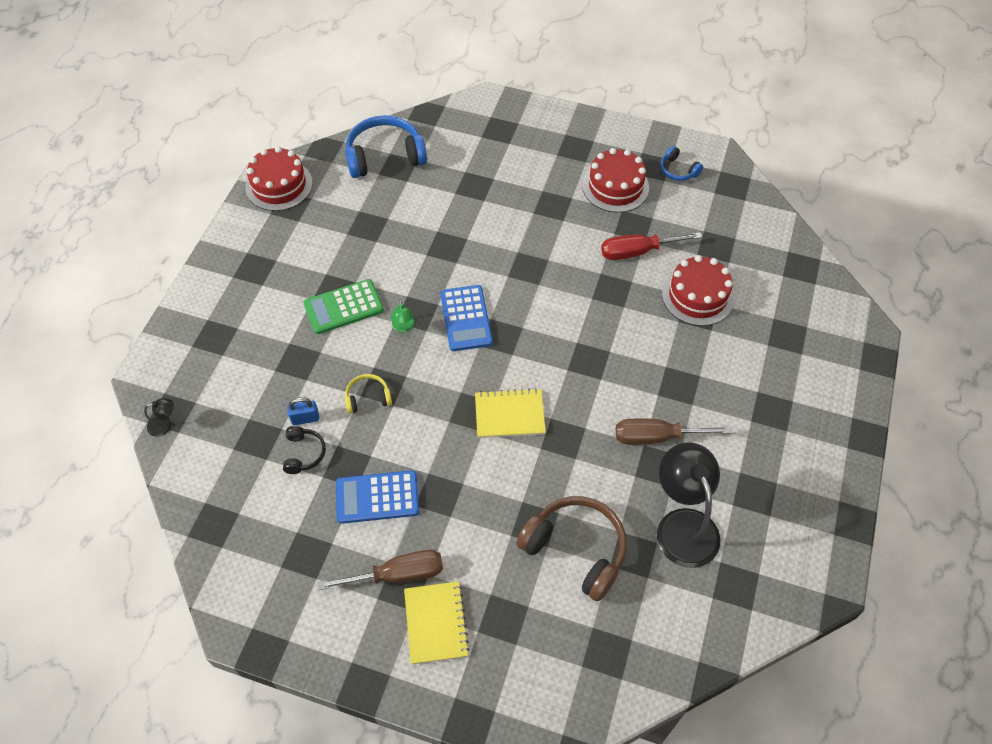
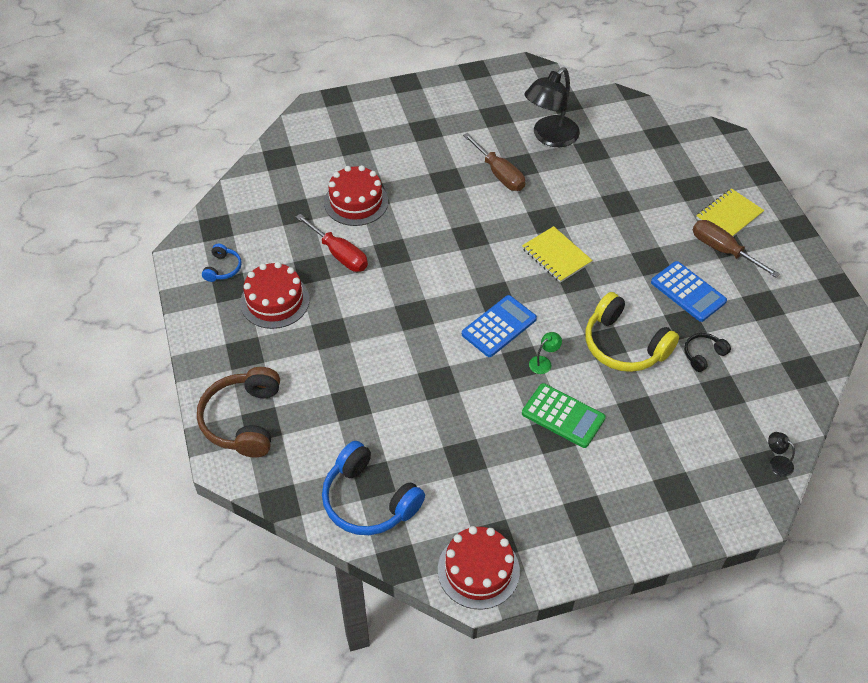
camera: 125 degrees left, 5 degrees down
blue padlock [287,397,319,425] -> none
yellow headphones [345,374,392,414] -> yellow headphones [586,292,679,372], size x2.02
brown headphones [516,496,627,601] -> brown headphones moved to [197,367,280,457]

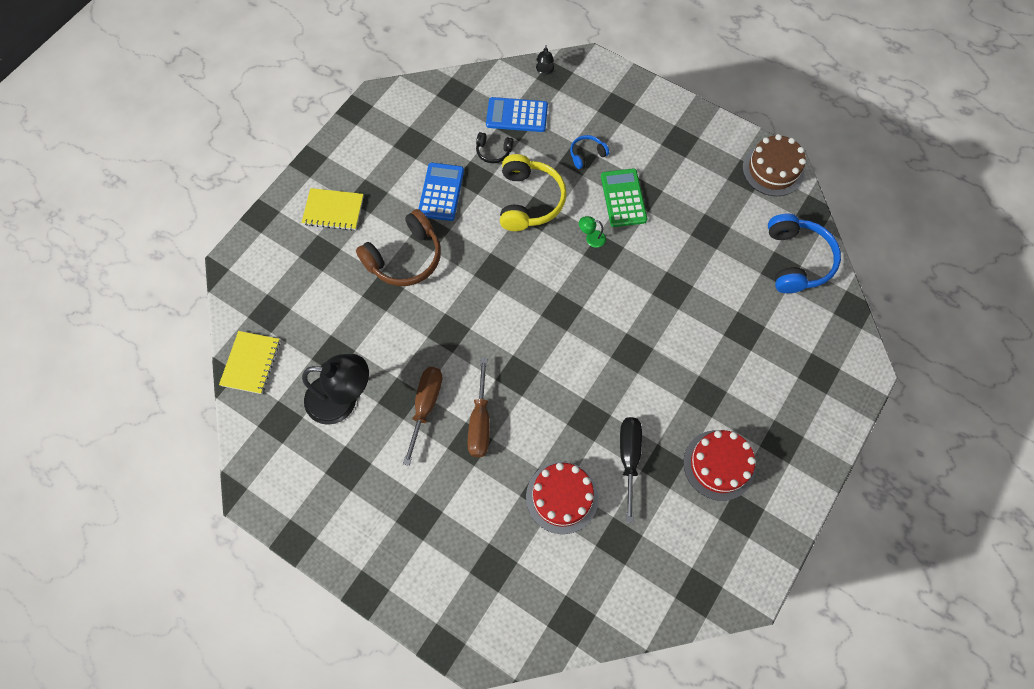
camera: 130 degrees left, 15 degrees up
brown headphones [197,367,280,457] -> brown headphones moved to [356,209,441,286]
blue headphones [202,244,242,282] -> blue headphones moved to [570,135,609,169]
red screwdriver [296,214,368,272] -> black screwdriver [620,417,642,523]
red cake [438,526,520,609] -> brown cake [742,134,806,196]
blue calculator [462,295,537,357] -> blue calculator moved to [486,97,548,132]
yellow notebook [522,226,593,283] -> yellow notebook moved to [219,331,280,394]
brown screwdriver [693,220,780,278] -> brown screwdriver moved to [467,358,490,457]

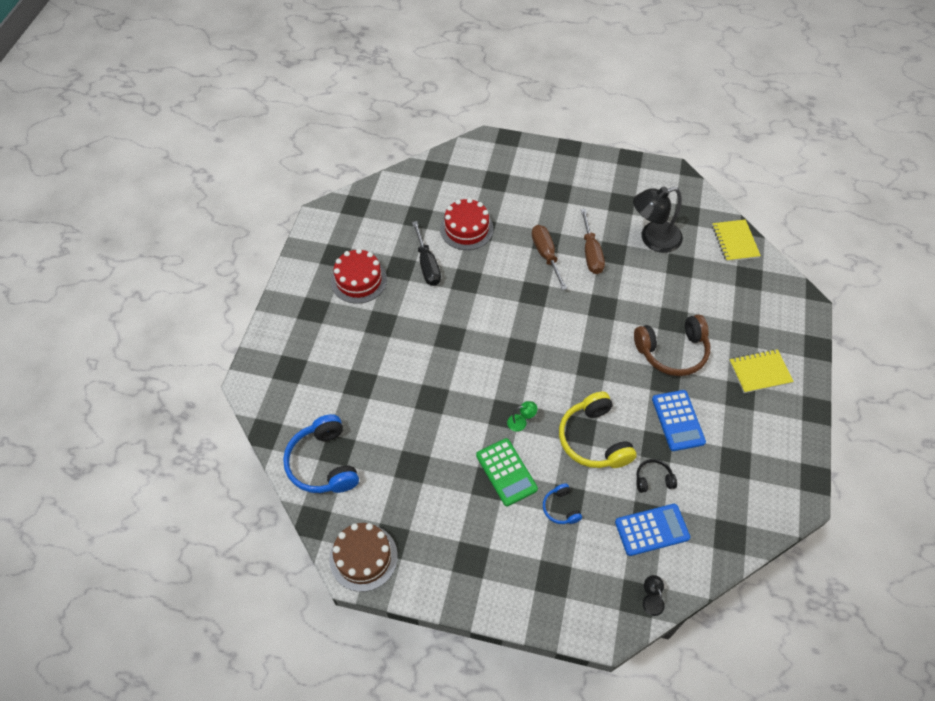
camera: 160 degrees right, 10 degrees down
brown headphones [356,209,441,286] -> brown headphones turned 135 degrees counterclockwise [634,315,710,376]
blue headphones [570,135,609,169] -> blue headphones turned 120 degrees clockwise [543,483,582,524]

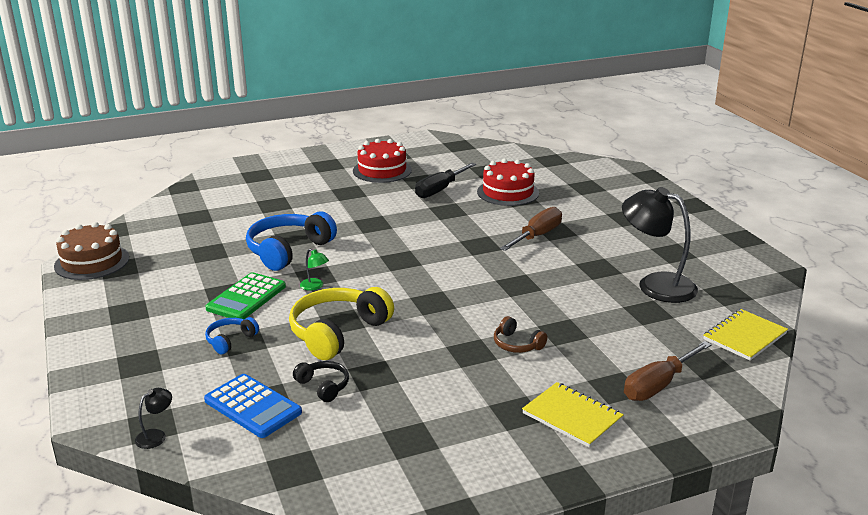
camera: 55 degrees right, 30 degrees down
blue headphones [283,414,359,493] -> blue headphones moved to [246,211,337,271]
brown screwdriver [581,209,605,274] -> brown screwdriver moved to [624,341,712,401]
brown headphones [634,315,710,376] -> brown headphones [494,316,547,353], size x0.50
blue calculator [652,390,706,451] -> none

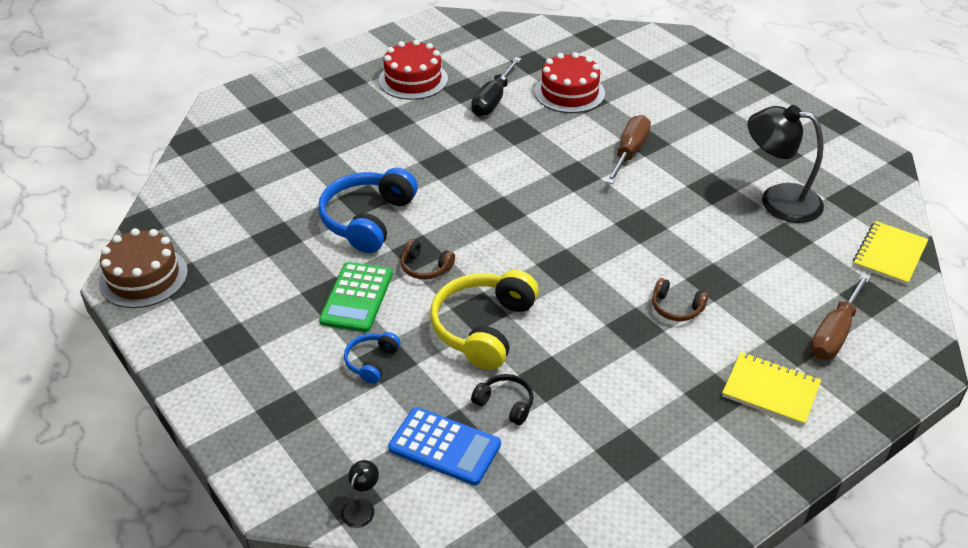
camera: 15 degrees left, 15 degrees up
green lamp [300,249,329,291] -> brown headphones [401,239,455,279]

